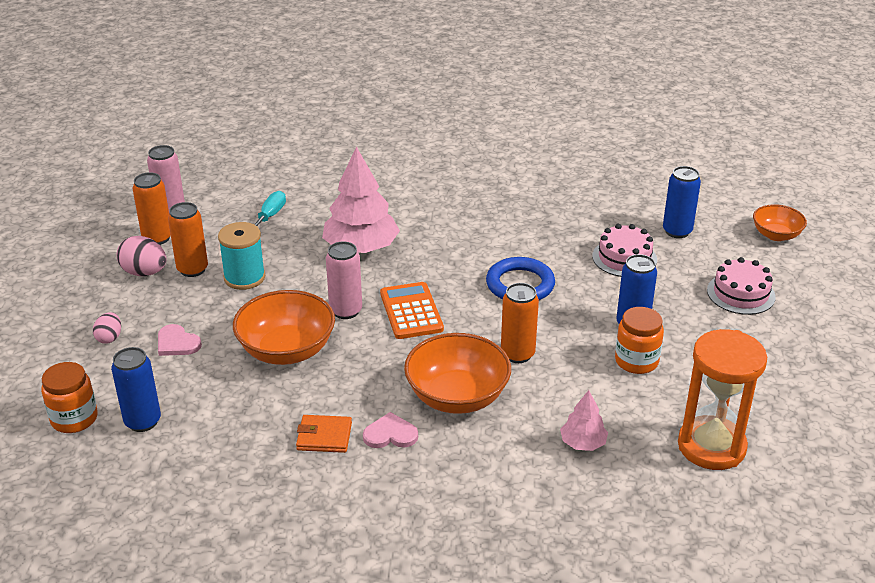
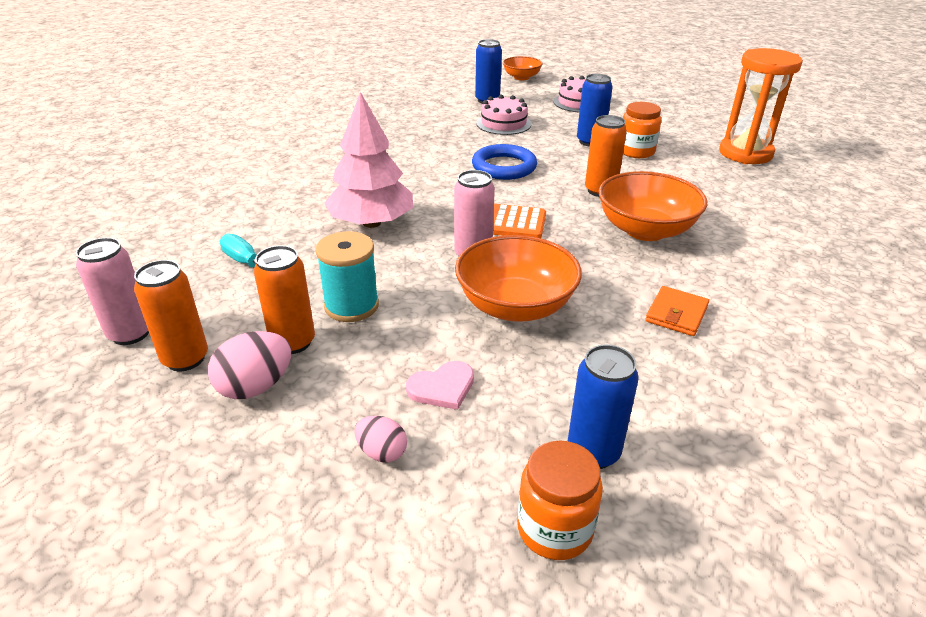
camera: 65 degrees left, 0 degrees up
pink heart [363,412,418,448] -> none
pink tree [560,390,608,451] -> none

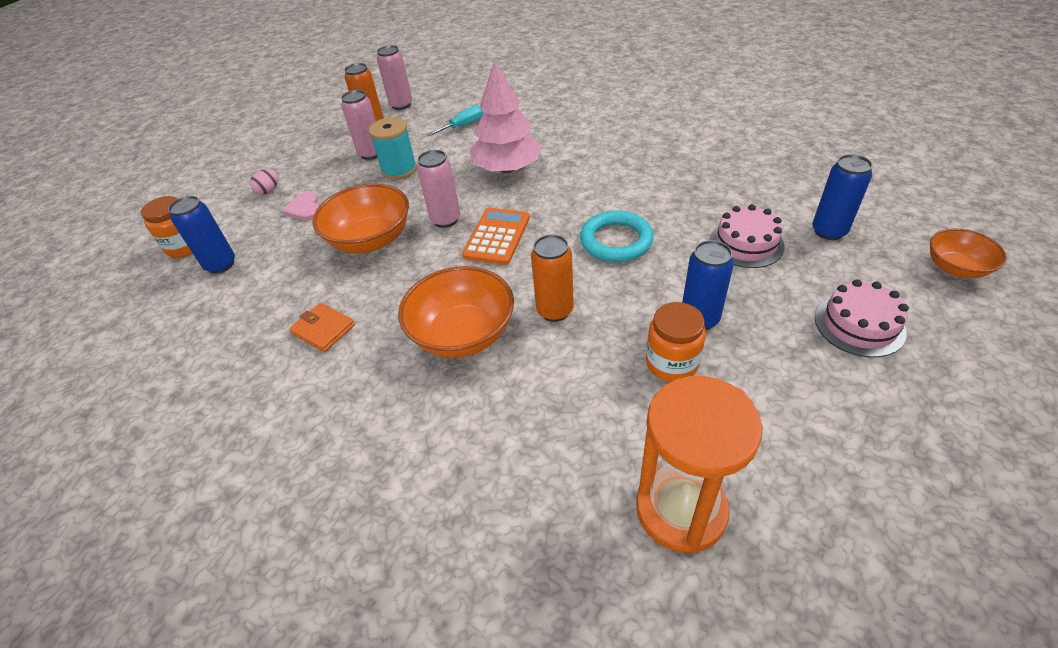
camera: 100 degrees right, 10 degrees up
pink egg [208,331,291,399] -> none
orange can [254,246,315,354] -> pink can [341,90,377,160]
blue ring [472,144,537,180] -> turquoise ring [580,211,653,262]

